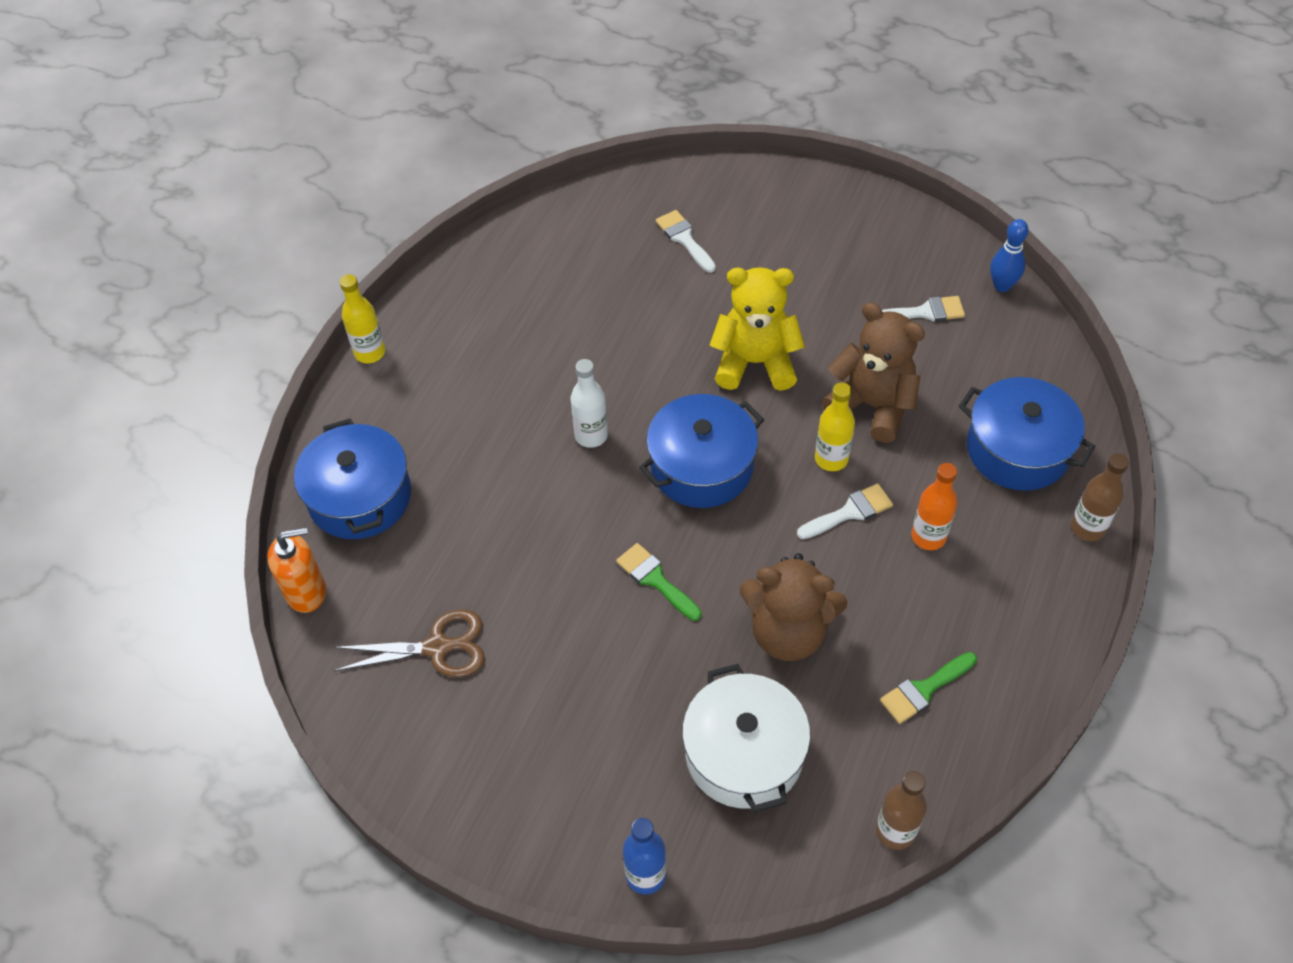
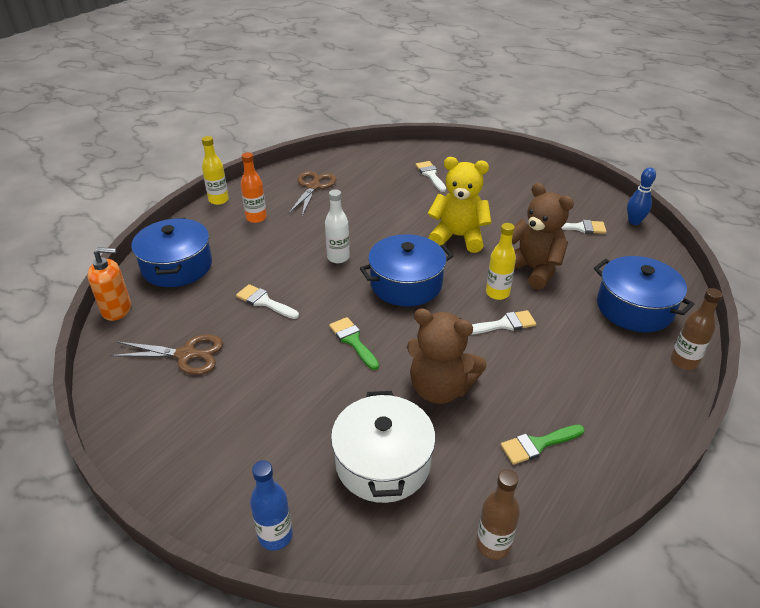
camera: 10 degrees right, 15 degrees down
orange bottle [911,463,957,550] -> orange bottle moved to [241,152,267,223]
none -> white brush [236,284,299,319]
none -> brown scissors [289,171,337,216]

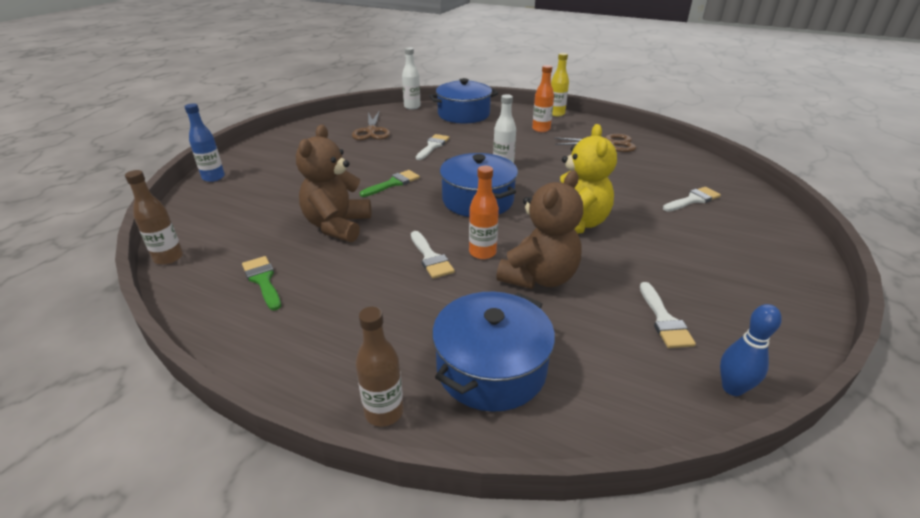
camera: 80 degrees right, 5 degrees down
orange soap dispenser [87,247,131,321] -> white bottle [402,47,421,110]
white pot [331,391,436,503] -> none
yellow bottle [486,223,516,300] -> orange bottle [469,166,499,259]

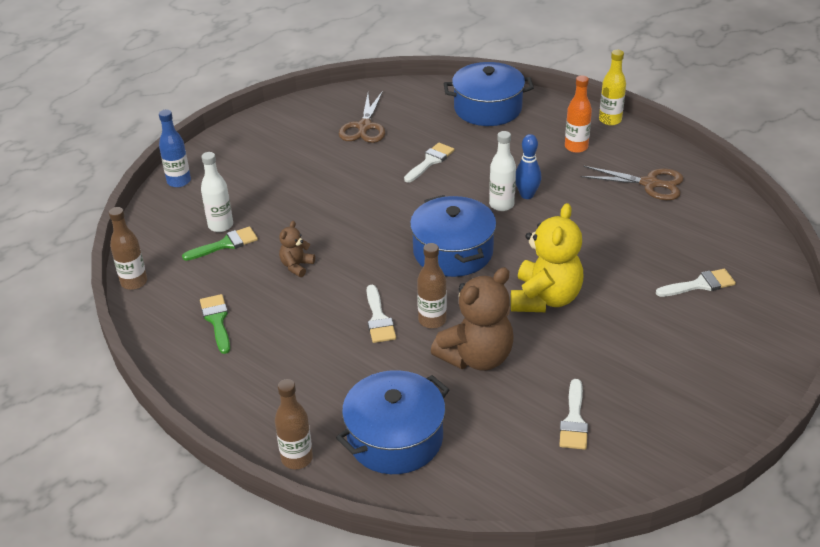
camera: 15 degrees right, 5 degrees up
brown teddy bear [296,125,371,242] -> brown teddy bear [279,221,315,277], size x0.48
green brush [360,170,420,197] -> green brush moved to [182,226,258,261]
white bottle [402,47,421,110] -> white bottle moved to [201,152,233,232]
orange bottle [469,166,499,259] -> brown bottle [417,243,447,328]
blue bowling pin [720,304,782,396] -> blue bowling pin moved to [516,134,541,199]

